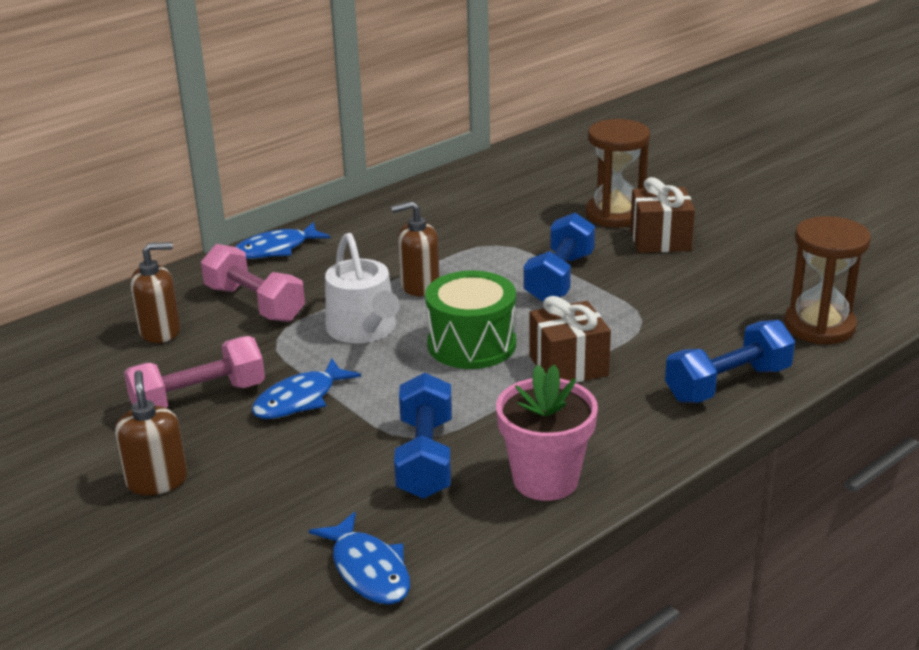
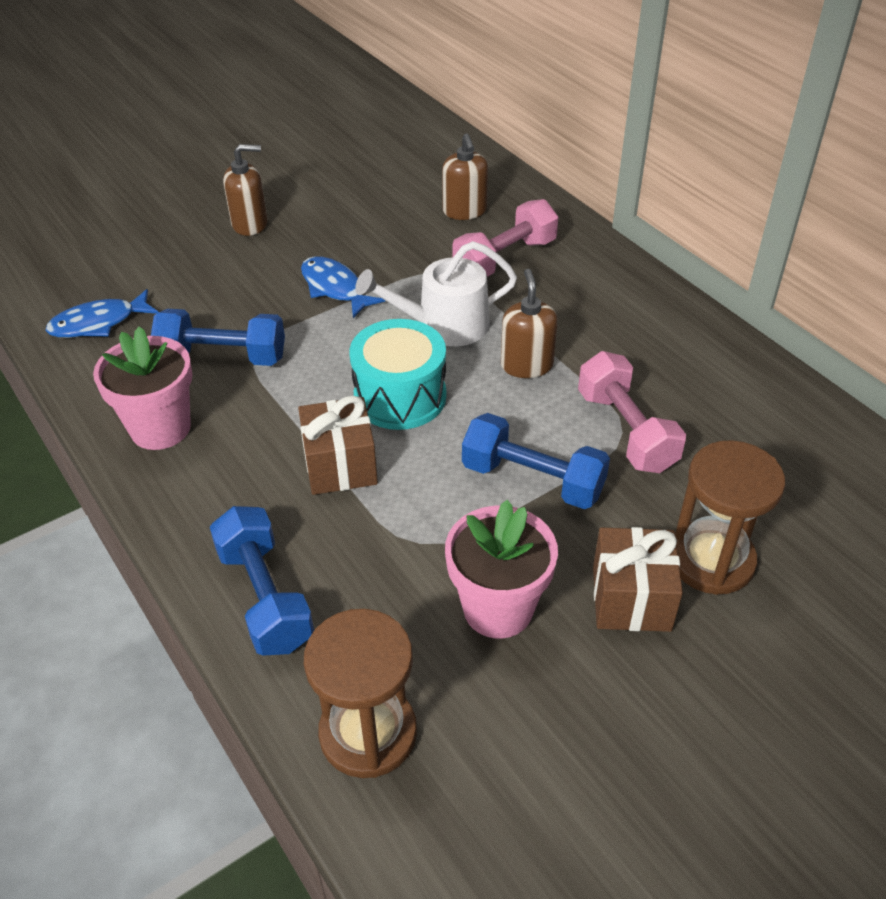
camera: 95 degrees right, 15 degrees up
pink dumbbell [124,336,265,408] -> pink dumbbell moved to [578,351,686,473]
blue fish [235,222,330,259] -> none
green drum [425,271,516,369] -> turquoise drum [349,319,446,430]
none -> pink flower pot [445,500,558,639]

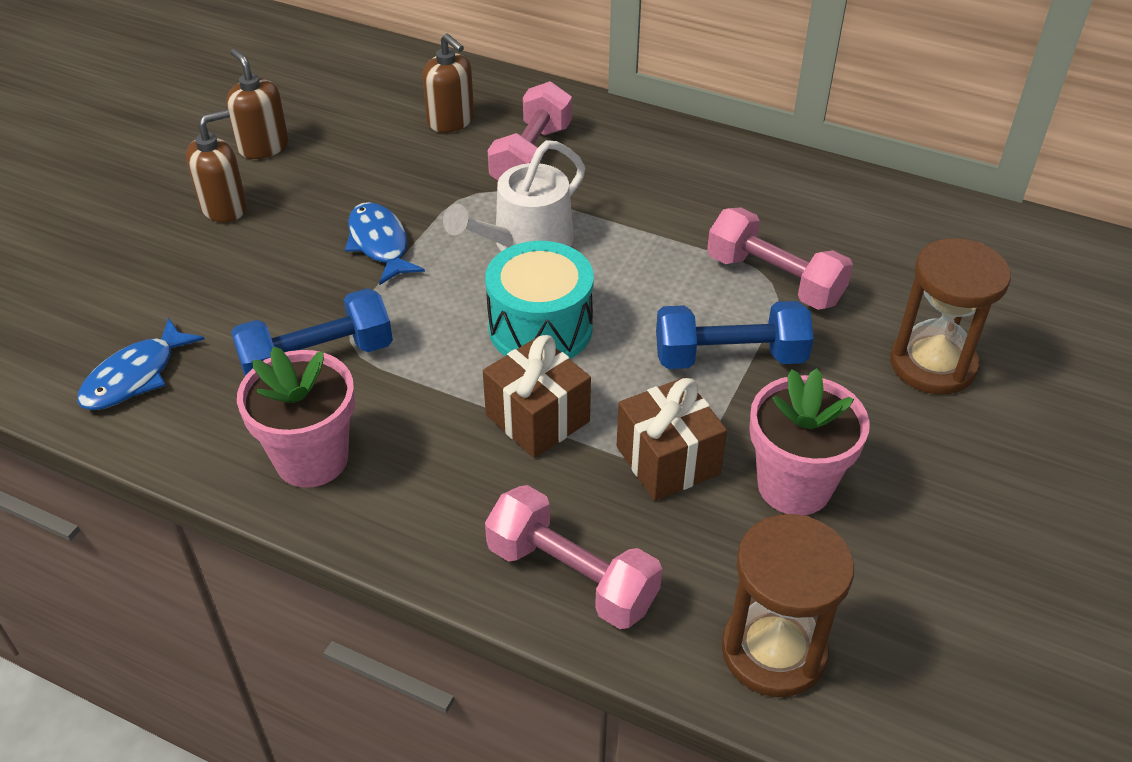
camera: 30 degrees left, 0 degrees up
blue dumbbell [210,506,314,656] -> pink dumbbell [485,485,662,629]
blue fish [301,256,385,318] -> blue fish turned 45 degrees clockwise [345,202,425,285]
brown soap dispenser [501,269,558,378] -> brown soap dispenser moved to [226,49,289,159]
brown gift [593,527,683,632] -> brown gift moved to [617,377,727,501]

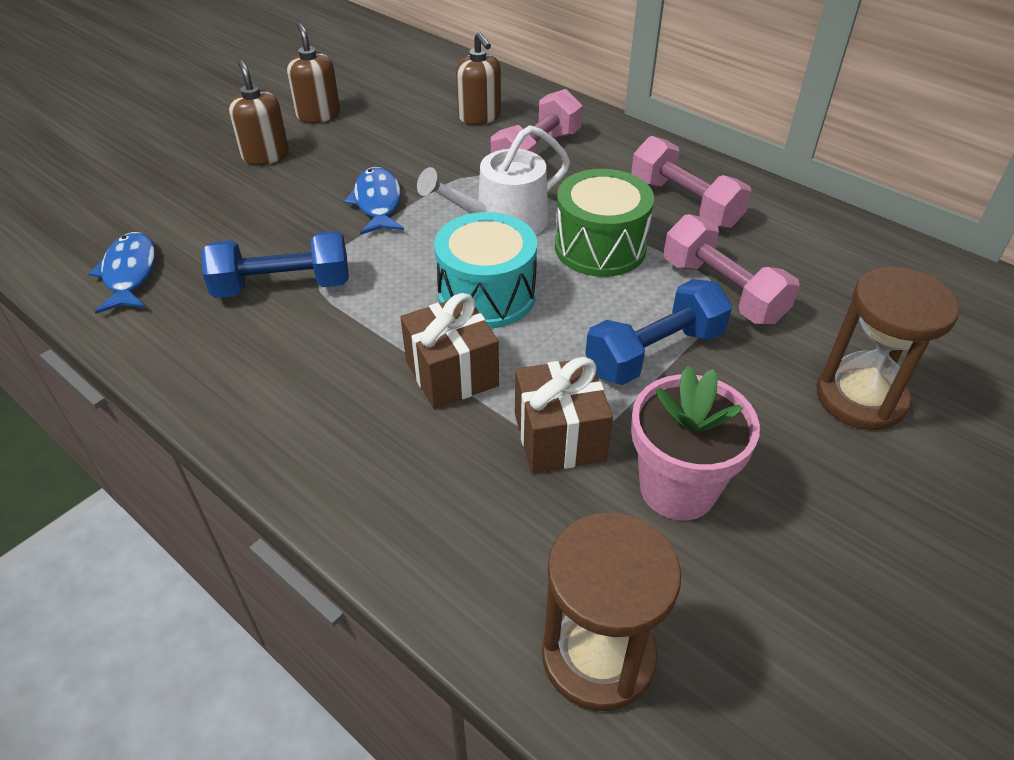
camera: 15 degrees right, 0 degrees up
blue fish [77,317,205,410] -> blue fish turned 120 degrees clockwise [88,232,156,314]
brown soap dispenser [186,110,247,222] -> brown soap dispenser turned 90 degrees counterclockwise [229,60,289,165]
pink flower pot [237,346,355,488] -> none
pink dumbbell [485,485,662,629] -> pink dumbbell moved to [631,136,752,229]
blue dumbbell [656,301,814,369] -> blue dumbbell turned 45 degrees counterclockwise [585,279,732,385]
none -> green drum [555,169,654,277]

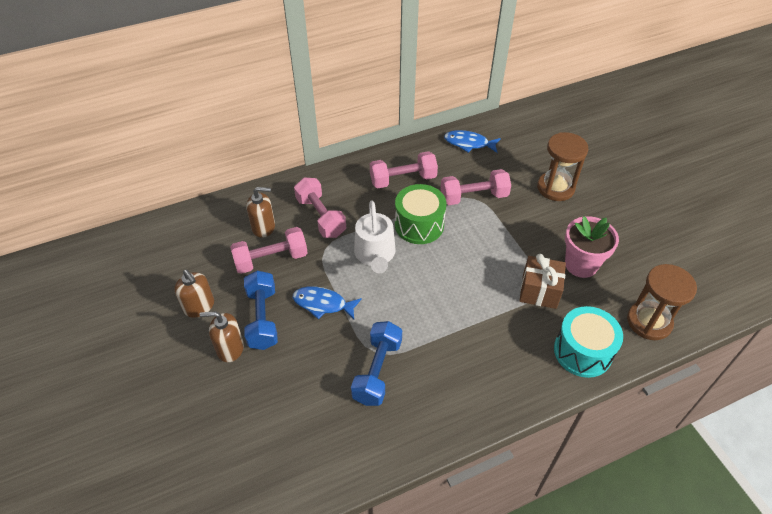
camera: 65 degrees left, 5 degrees up
blue fish [88,232,156,314] -> blue fish moved to [444,130,501,153]
brown soap dispenser [287,23,340,123] -> brown soap dispenser turned 135 degrees counterclockwise [174,270,214,318]
brown gift [400,293,499,409] -> none
turquoise drum [434,212,537,328] -> turquoise drum moved to [554,306,623,378]
blue dumbbell [585,279,732,385] -> blue dumbbell moved to [244,271,278,350]
none -> pink dumbbell [230,227,308,274]

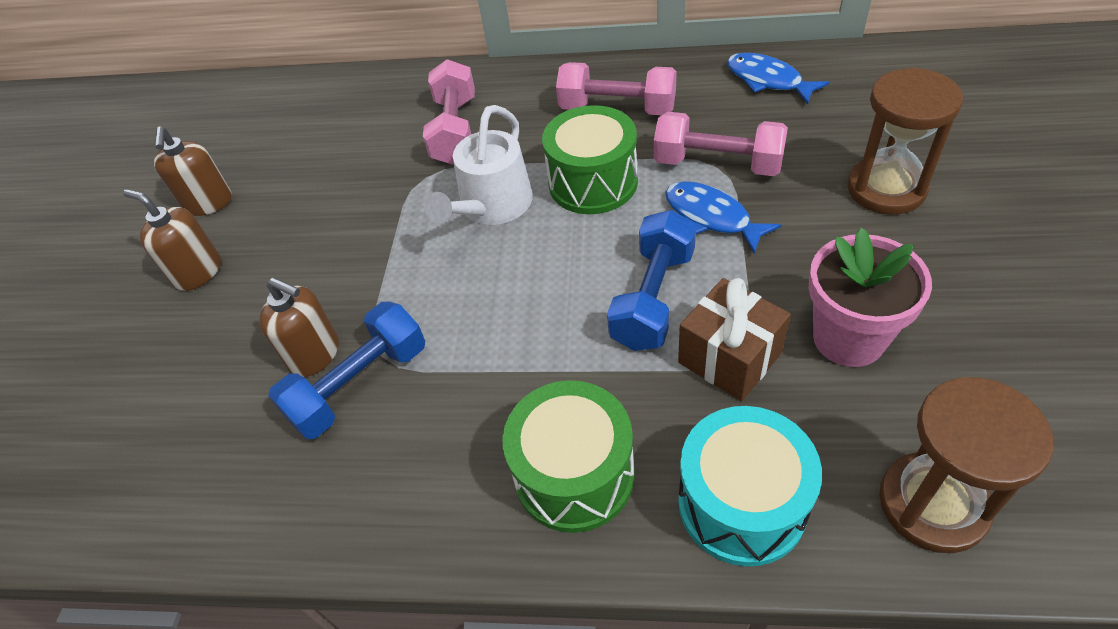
camera: 35 degrees right, 0 degrees up
pink dumbbell [230,227,308,274] -> none
blue dumbbell [244,271,278,350] -> blue dumbbell moved to [607,210,696,351]
brown soap dispenser [246,187,275,238] -> brown soap dispenser moved to [259,278,339,377]
blue fish [293,286,362,320] -> blue fish moved to [665,181,781,254]
none -> green drum [502,380,635,533]

